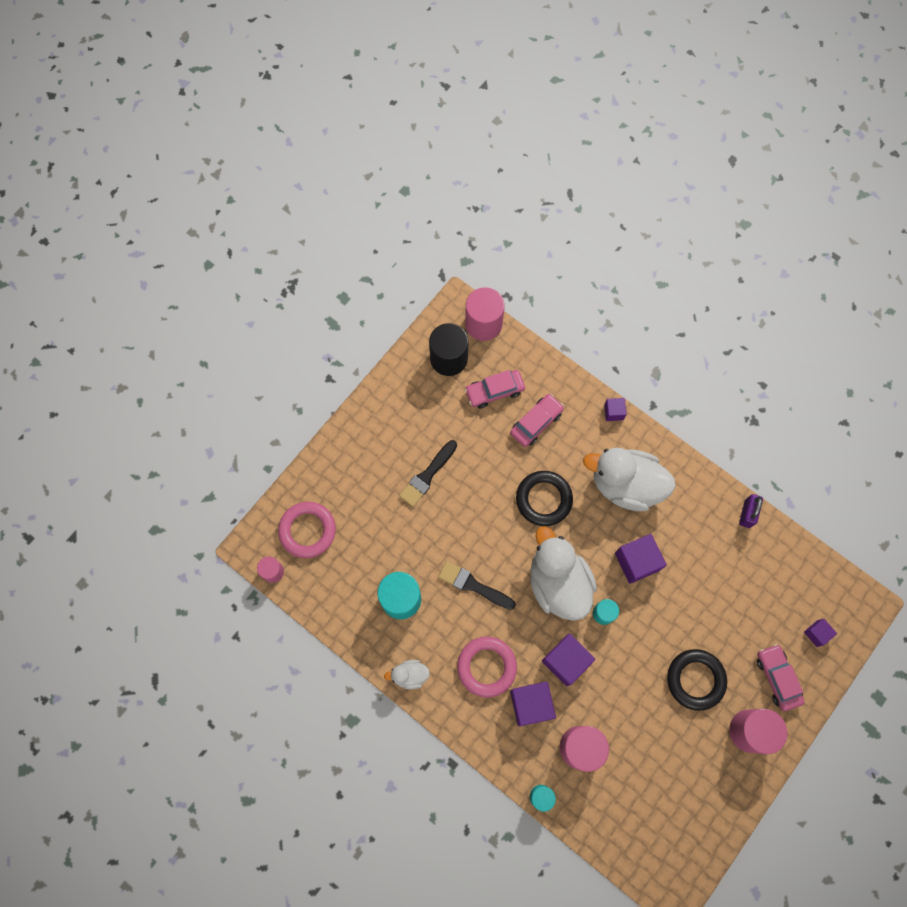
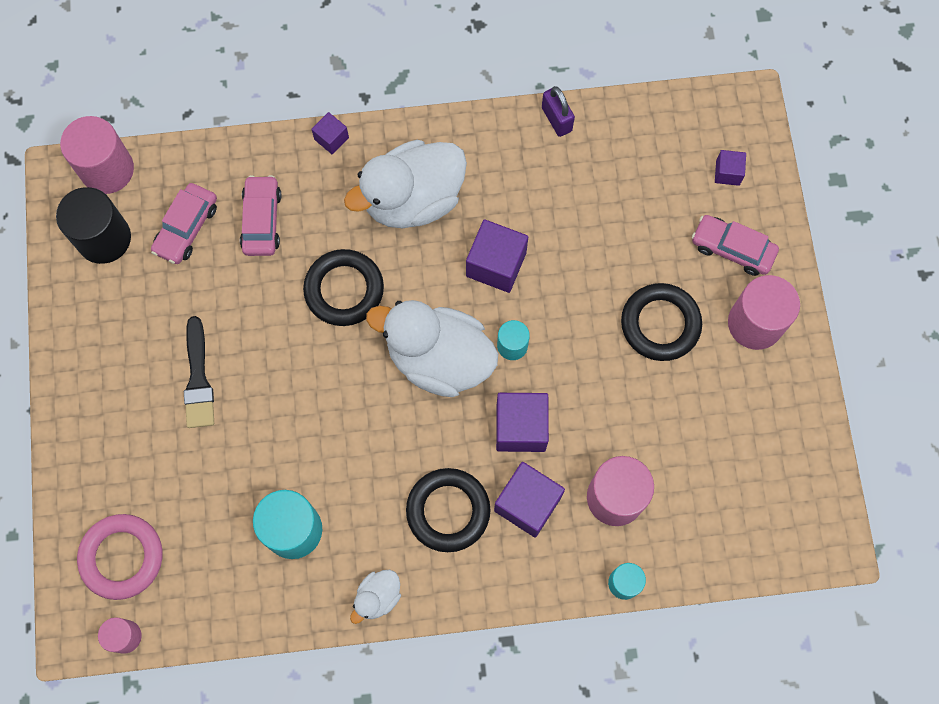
camera: 45 degrees left, 0 degrees up
black brush [438,561,516,610] -> none
pink ring [457,636,517,698] -> black ring [406,468,490,552]

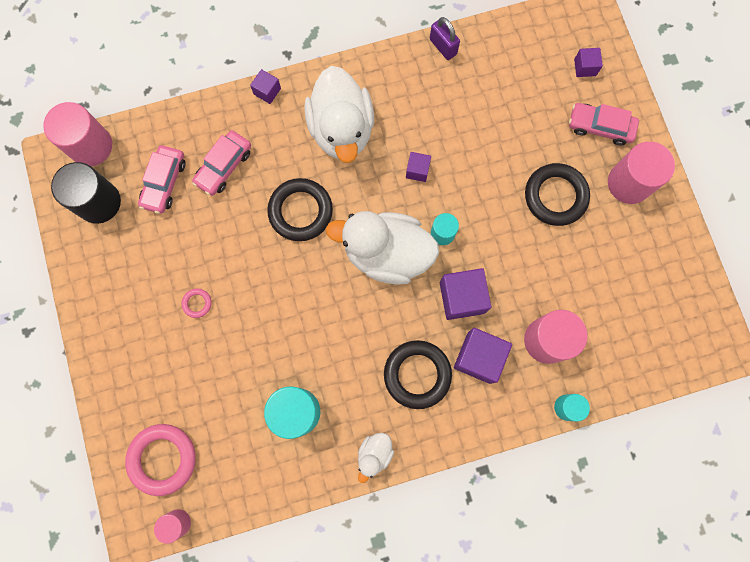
camera: 10 degrees left, 5 degrees up
black brush [184,316,214,428] -> pink ring [182,289,212,318]
pink car [240,175,281,256] -> pink car turned 135 degrees counterclockwise [192,130,251,196]
white duck [344,140,467,228] -> white duck turned 60 degrees counterclockwise [304,66,374,163]
purple cube [466,219,528,293] -> purple cube [406,152,431,182], size x0.55

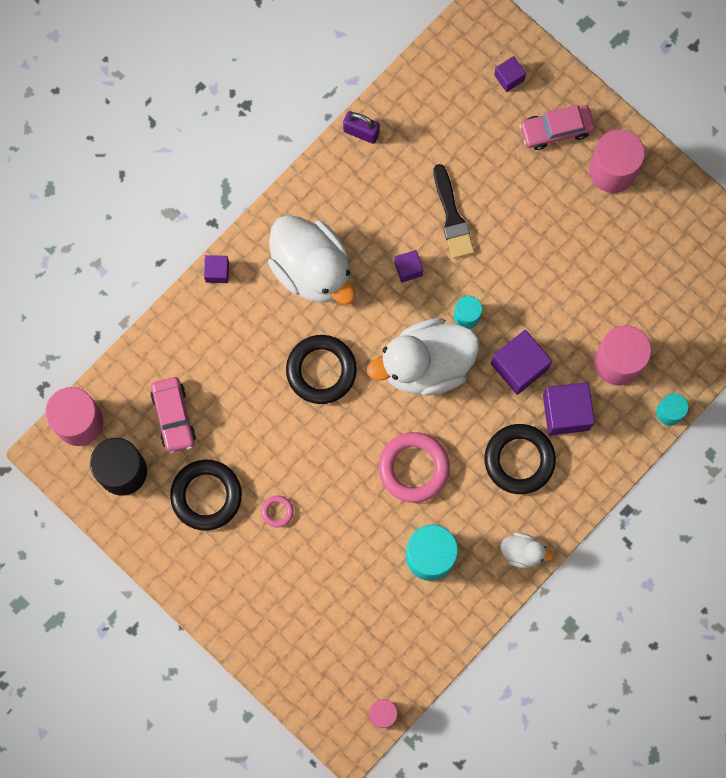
camera: 30 degrees left, 0 degrees up
pink ring [125,424,196,496] -> pink ring moved to [378,432,450,503]
pink car [192,130,251,196] -> none
white duck [358,433,394,483] -> white duck turned 75 degrees counterclockwise [500,533,554,568]
black ring [525,163,590,226] -> black ring moved to [170,460,242,531]
none -> black brush [434,164,474,259]

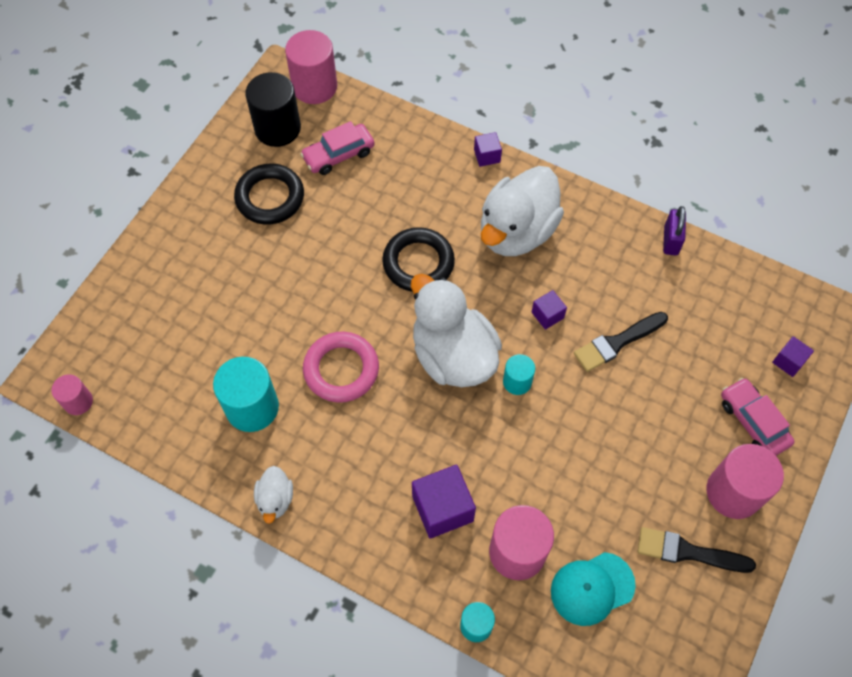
camera: 75 degrees right, 15 degrees down
pink ring [261,496,294,528] -> none
black ring [484,424,556,494] -> none
purple cube [491,330,552,395] -> none
none -> turquoise cap [551,552,636,626]
none -> black brush [637,527,756,573]

